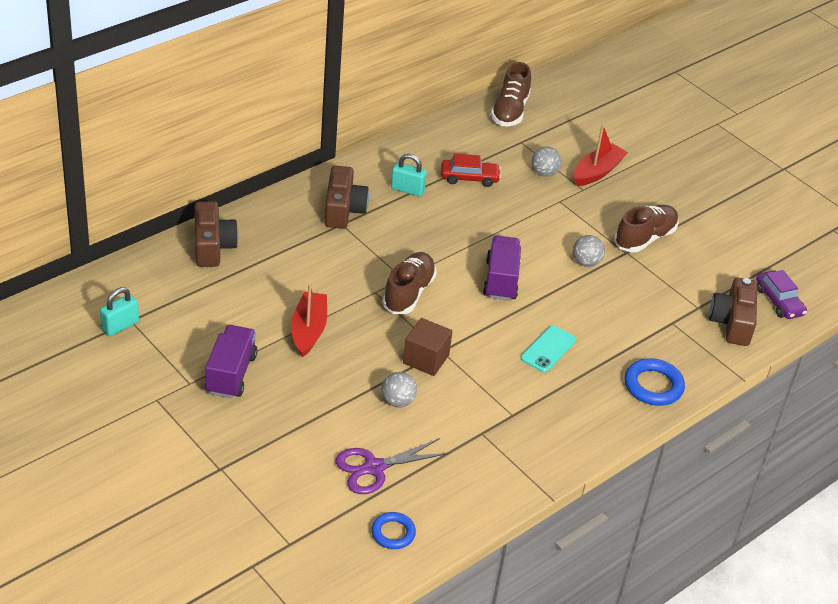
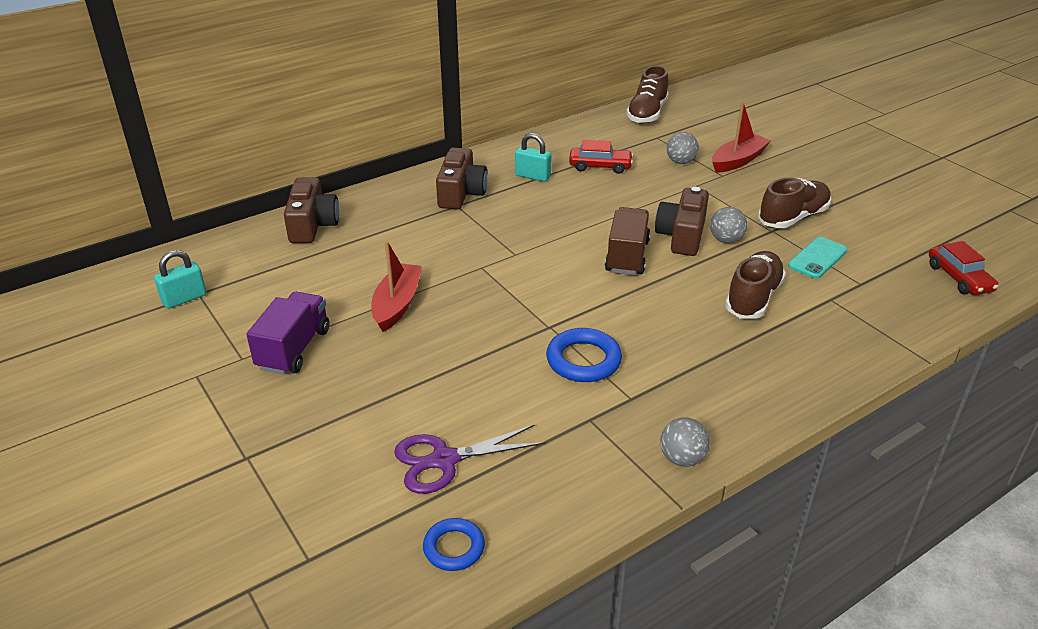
camera: 10 degrees right, 5 degrees down
grey ball [381,372,417,407] -> grey ball moved to [660,417,710,467]
brown shoe [382,252,437,314] -> brown shoe moved to [725,251,786,319]
brown cube [403,318,453,376] -> none
purple truck [483,235,521,301] -> brown truck [605,207,650,275]
turquoise phone [521,325,576,372] -> turquoise phone moved to [788,237,847,279]
blue ring [624,358,685,406] -> blue ring moved to [546,328,622,382]
brown camera [709,278,757,346] -> brown camera moved to [655,187,709,256]
purple car [756,270,807,319] -> red car [929,241,999,295]

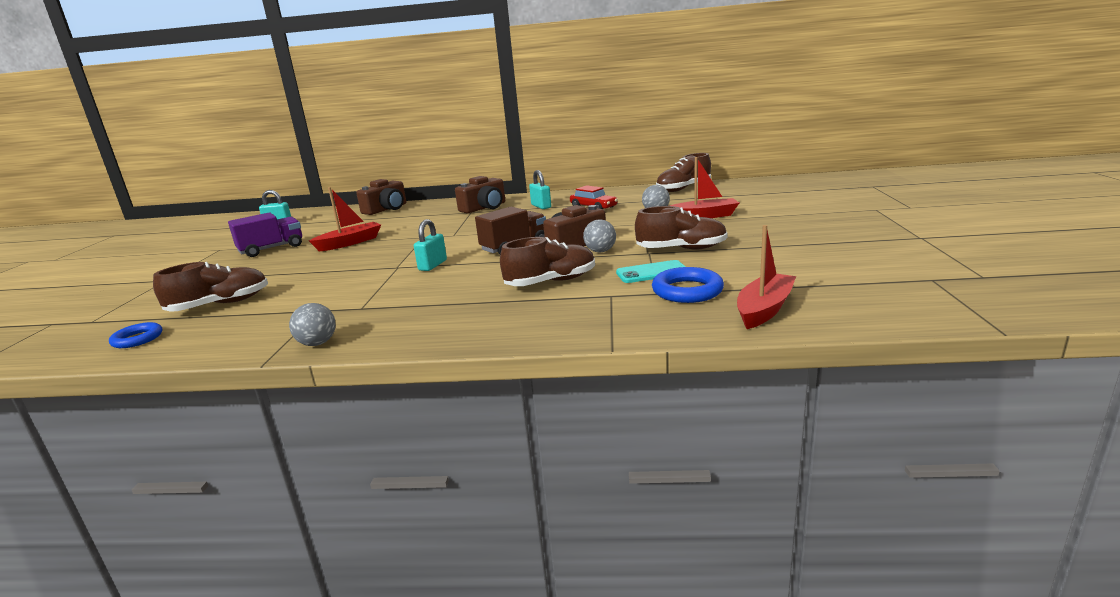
camera: 40 degrees right, 15 degrees down
purple scissors [394,424,545,494] -> brown shoe [153,262,268,312]
blue ring [546,328,622,382] -> blue ring moved to [652,267,724,303]
red car [929,241,999,295] -> red boat [737,225,796,329]
none -> turquoise padlock [414,219,447,271]

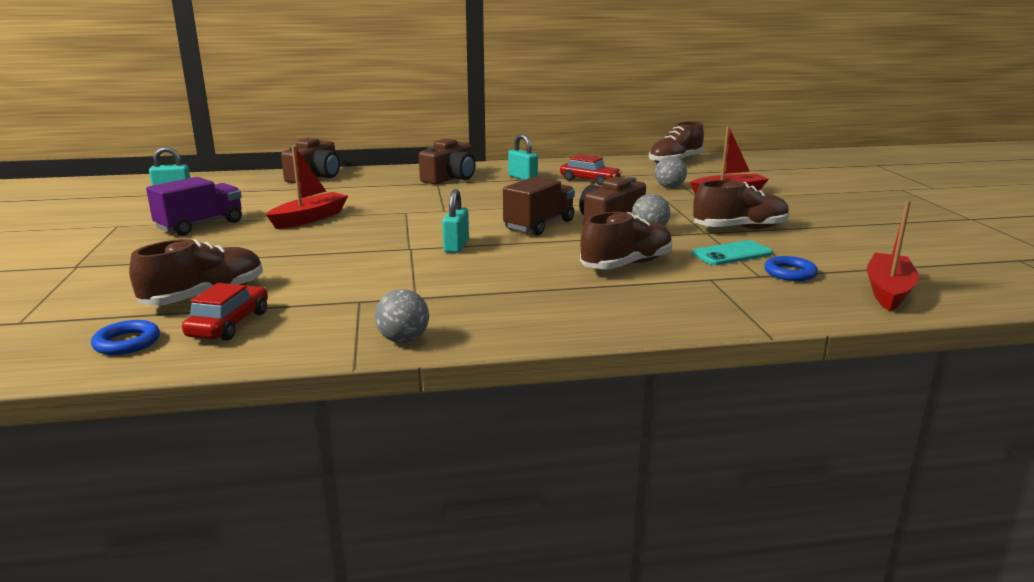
camera: 15 degrees left, 0 degrees up
blue ring [652,267,724,303] -> blue ring [764,256,818,281], size x0.66
none -> red car [182,283,268,341]

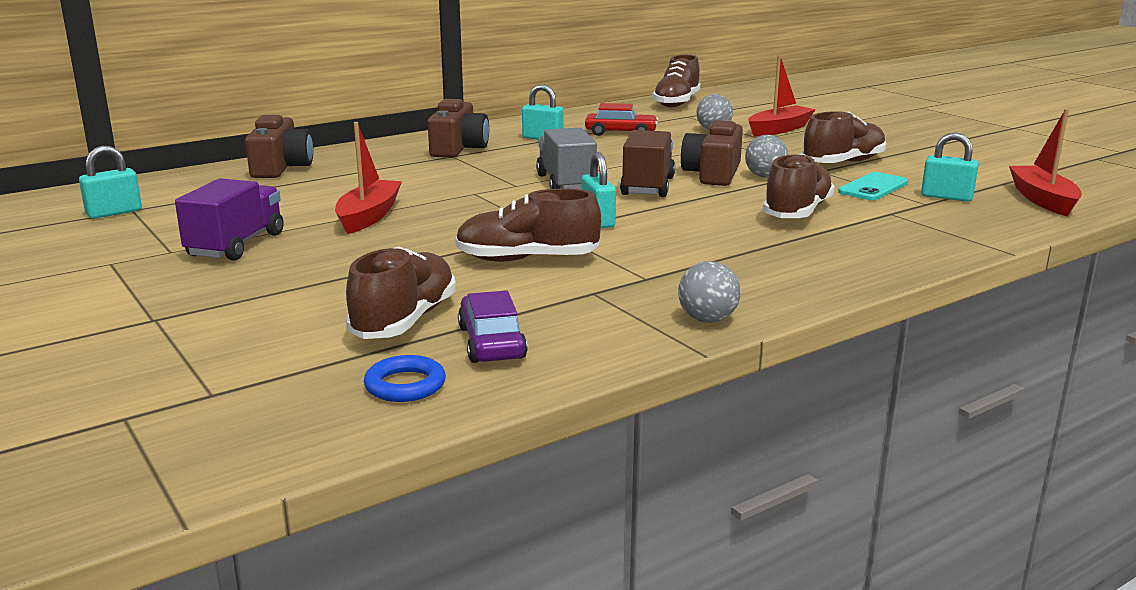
camera: 25 degrees left, 0 degrees up
red car [182,283,268,341] -> purple car [458,290,527,363]
blue ring [764,256,818,281] -> turquoise padlock [921,132,979,202]
none -> brown shoe [455,188,601,262]
none -> grey truck [536,127,597,190]

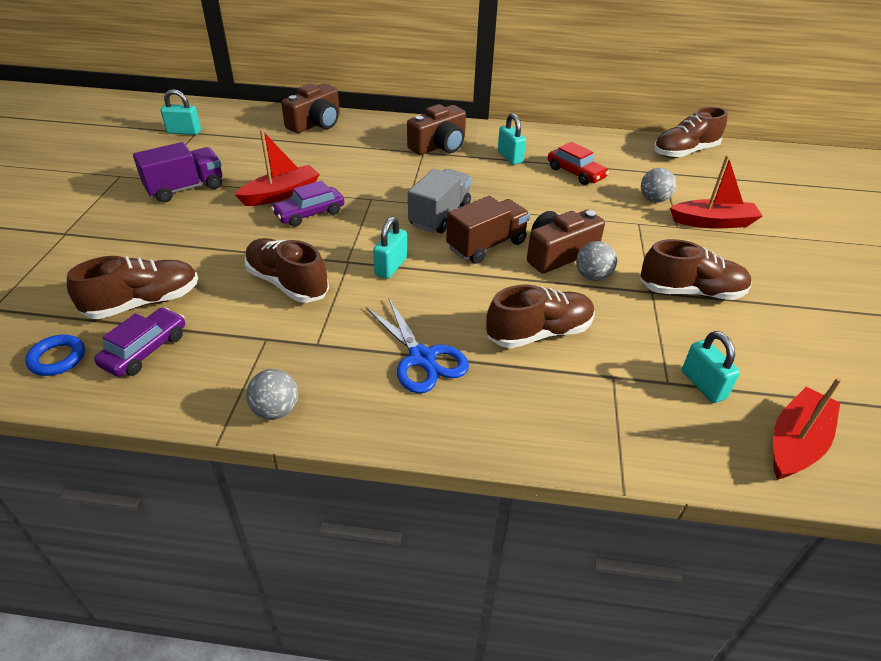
camera: 40 degrees right, 20 degrees up
turquoise phone [838,172,908,200] -> none
none -> purple car [271,180,344,227]
none -> blue scissors [366,297,469,393]

